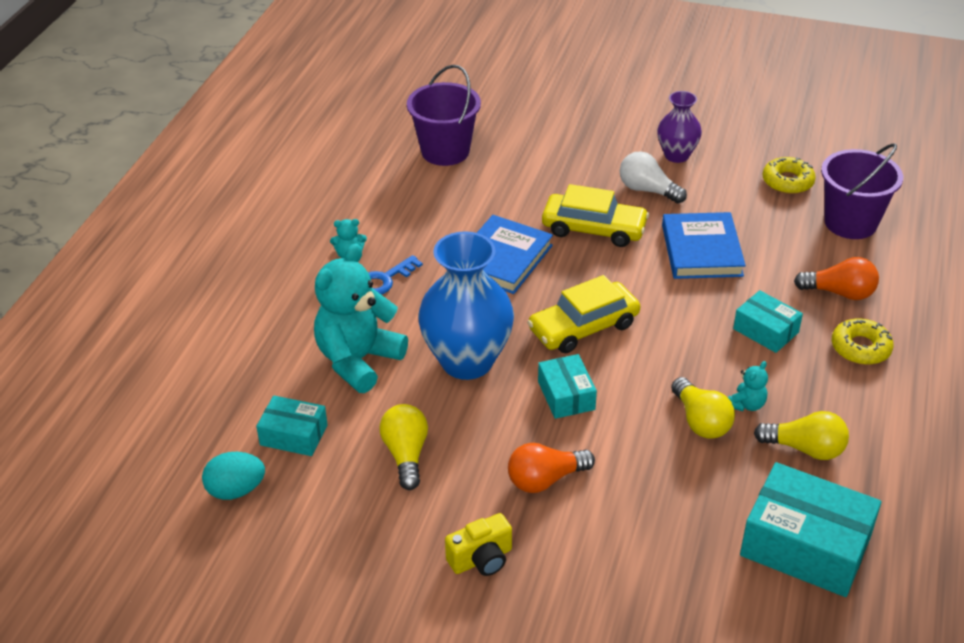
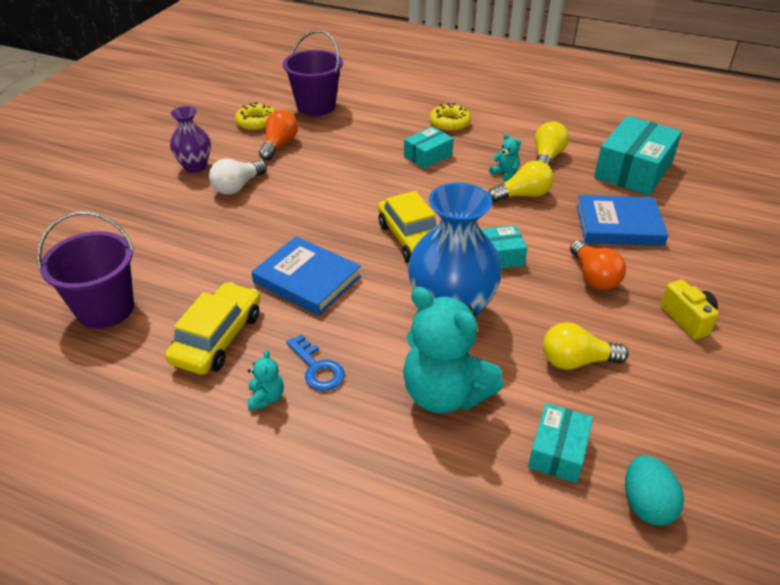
camera: 85 degrees left, 0 degrees up
yellow car [542,184,649,247] -> yellow car moved to [165,282,260,375]
blue book [662,212,746,279] -> blue book moved to [576,195,668,246]
orange light bulb [794,257,879,300] -> orange light bulb moved to [259,110,298,161]

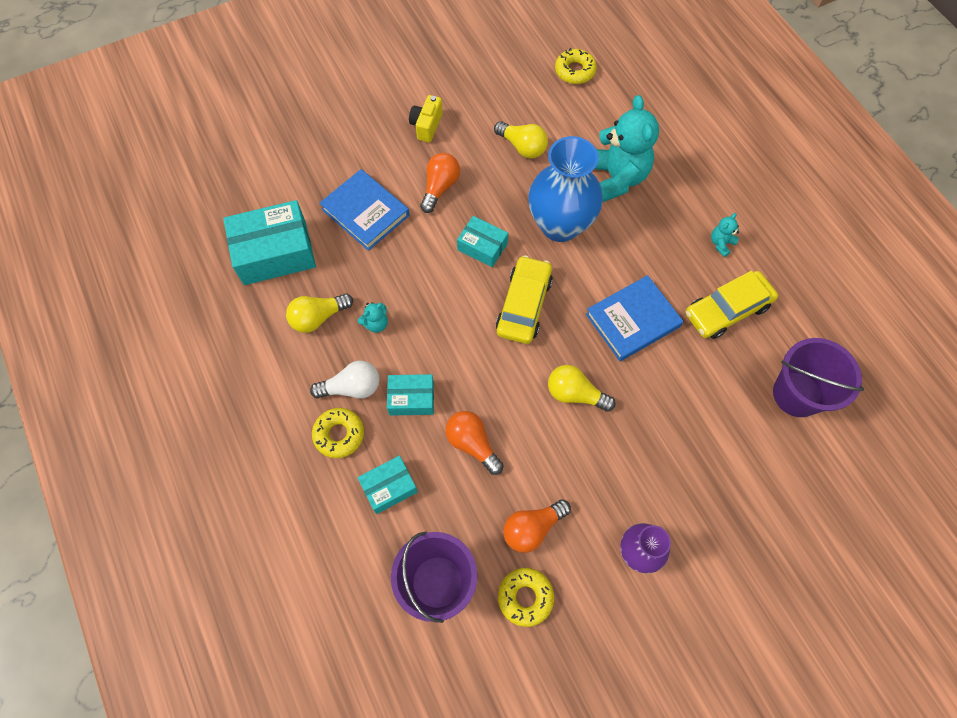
camera: 140 degrees left, 25 degrees up
white light bulb [209,158,267,195] -> white light bulb moved to [310,361,379,399]
blue book [252,236,361,315] -> blue book turned 75 degrees clockwise [586,275,683,361]
blue key [286,334,345,391] -> none
yellow light bulb [488,161,554,202] -> yellow light bulb moved to [548,365,616,412]
turquoise teddy bear [489,134,521,182] -> turquoise teddy bear turned 120 degrees counterclockwise [358,302,388,333]
turquoise box [528,403,593,483] -> turquoise box moved to [358,455,418,514]
turquoise egg [625,455,684,526] -> yellow donut [555,48,597,84]
none -> orange light bulb [445,411,504,475]

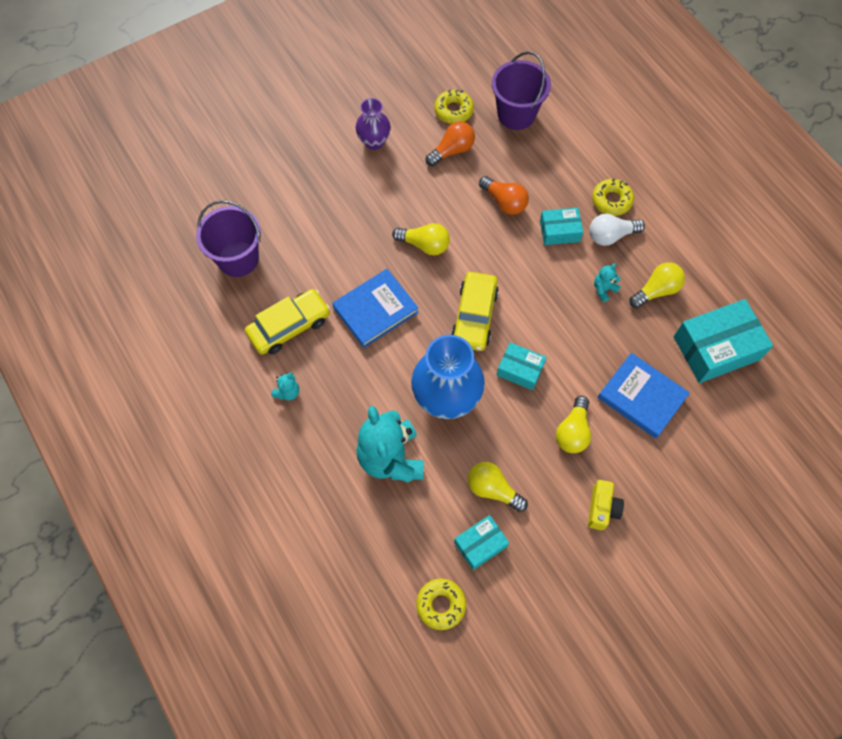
camera: 175 degrees right, 0 degrees up
turquoise box [358,455,418,514] -> turquoise box moved to [454,515,509,570]
orange light bulb [420,153,460,213] -> yellow light bulb [556,396,591,453]

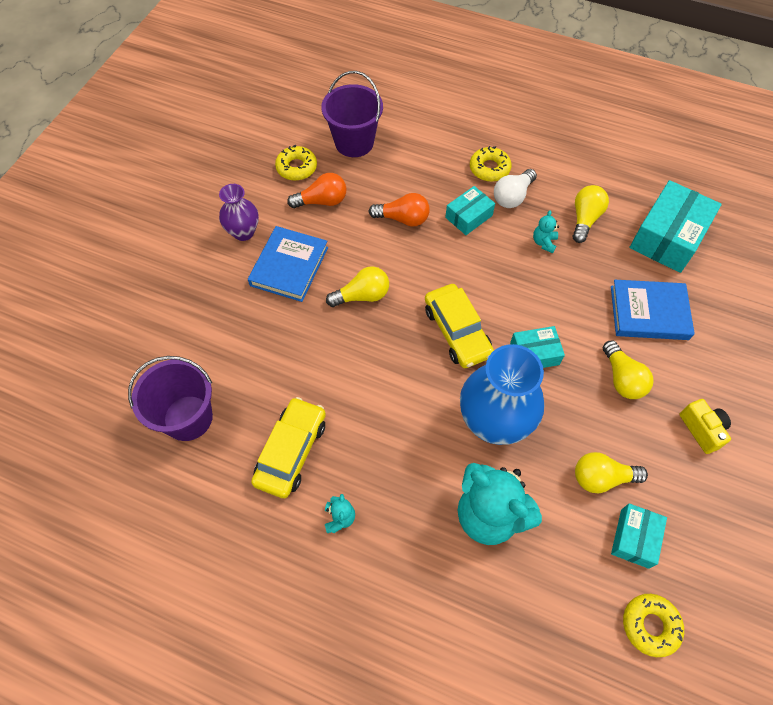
camera: 35 degrees left, 5 degrees down
blue book [332,269,419,348] -> blue book moved to [248,226,328,302]
orange light bulb [426,121,475,166] -> orange light bulb turned 60 degrees clockwise [287,173,346,208]

